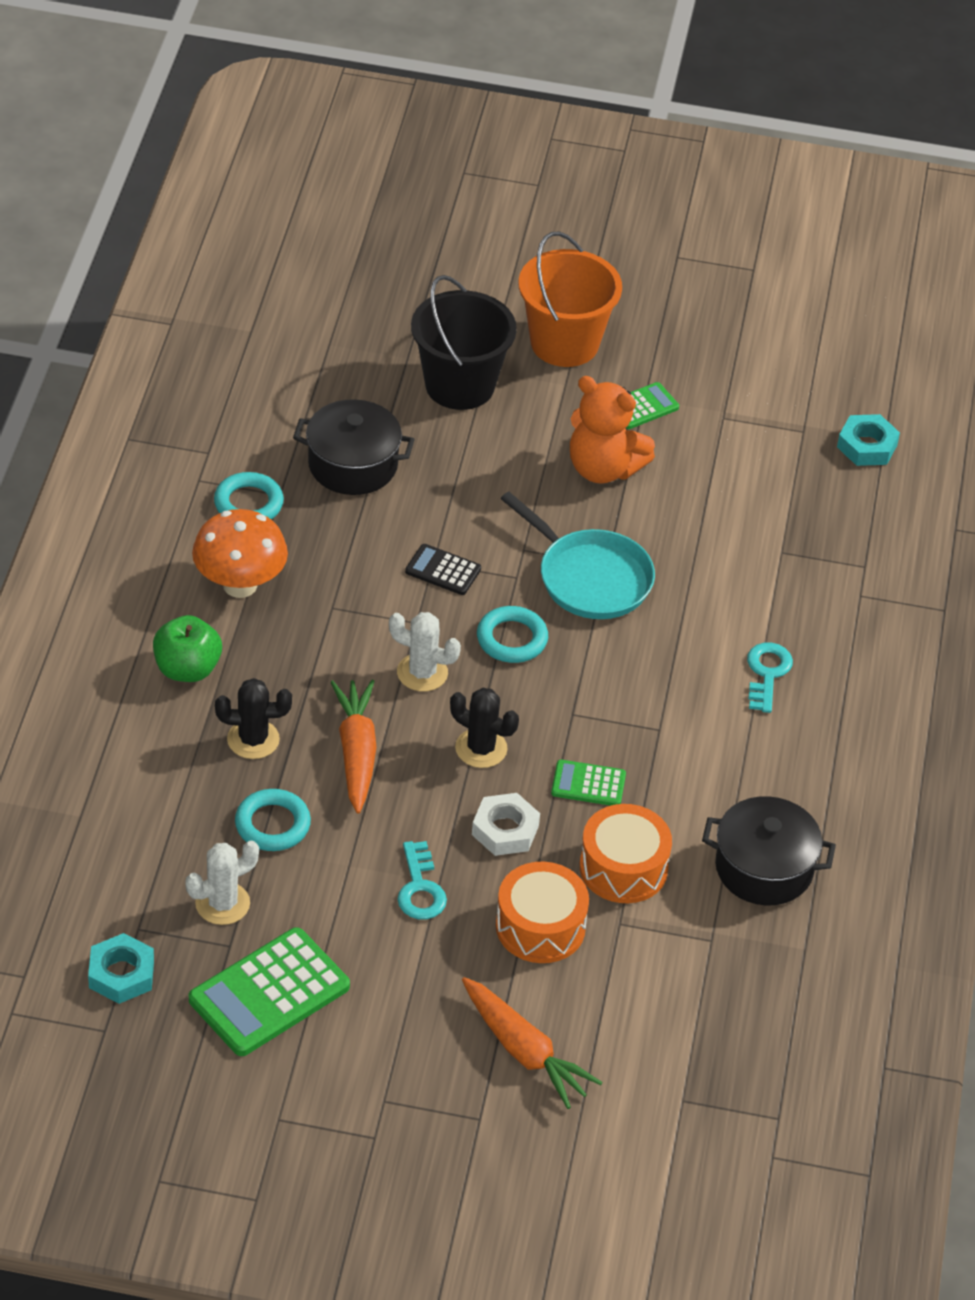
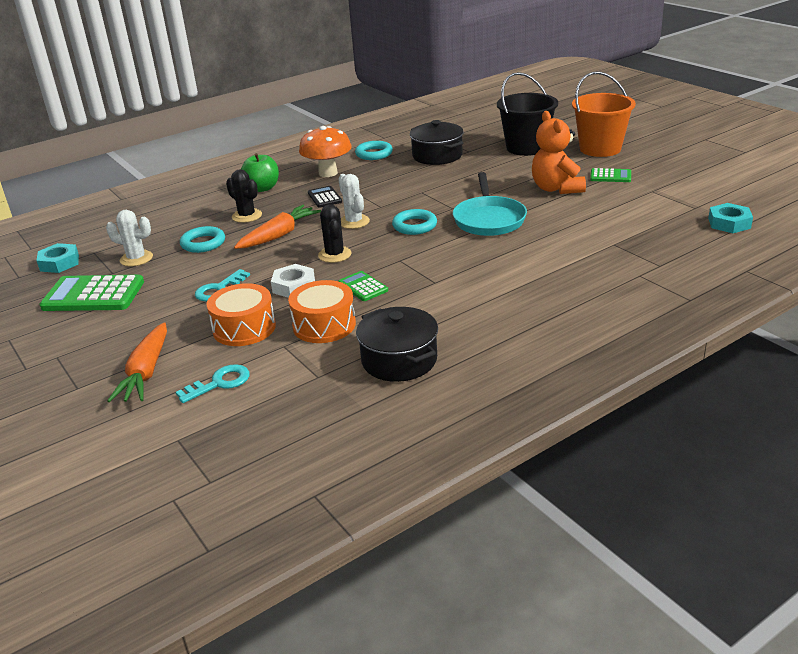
camera: 50 degrees right, 15 degrees down
black calculator [405,544,481,595] -> black calculator moved to [308,186,342,208]
turquoise key [747,642,793,713] -> turquoise key moved to [176,364,250,403]

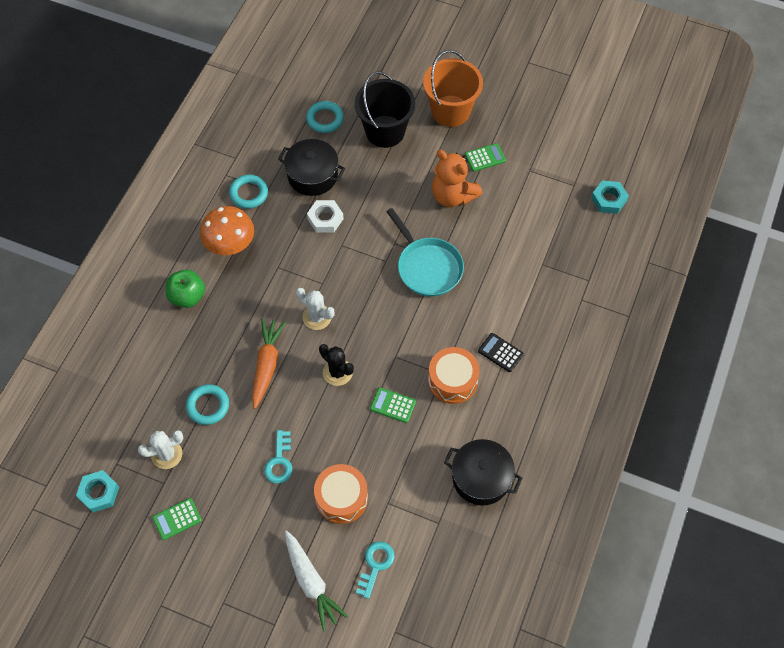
camera: 35 degrees left, 30 degrees up
green calculator [39,275,144,311] -> green calculator [153,498,202,540], size x0.53
orange carrot [107,322,167,402] -> white carrot [285,530,348,631]
black cactus [226,169,262,223] -> none
white nut [271,264,315,298] -> white nut moved to [307,200,343,233]
orange drum [288,280,356,343] -> orange drum moved to [428,347,480,404]
black calculator [308,186,342,208] -> black calculator moved to [478,333,524,372]
turquoise ring [392,209,437,235] -> turquoise ring moved to [306,101,344,133]

